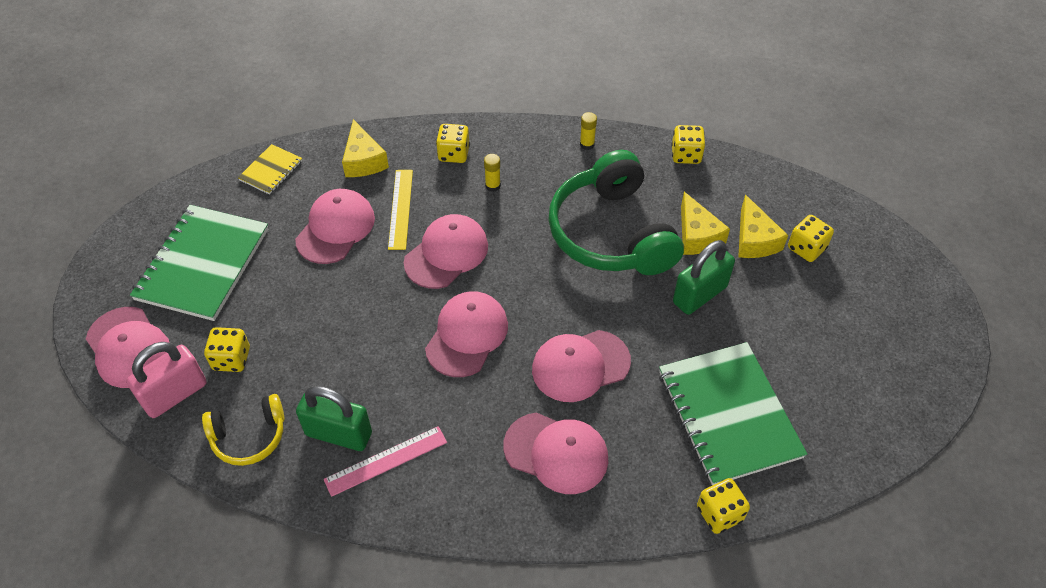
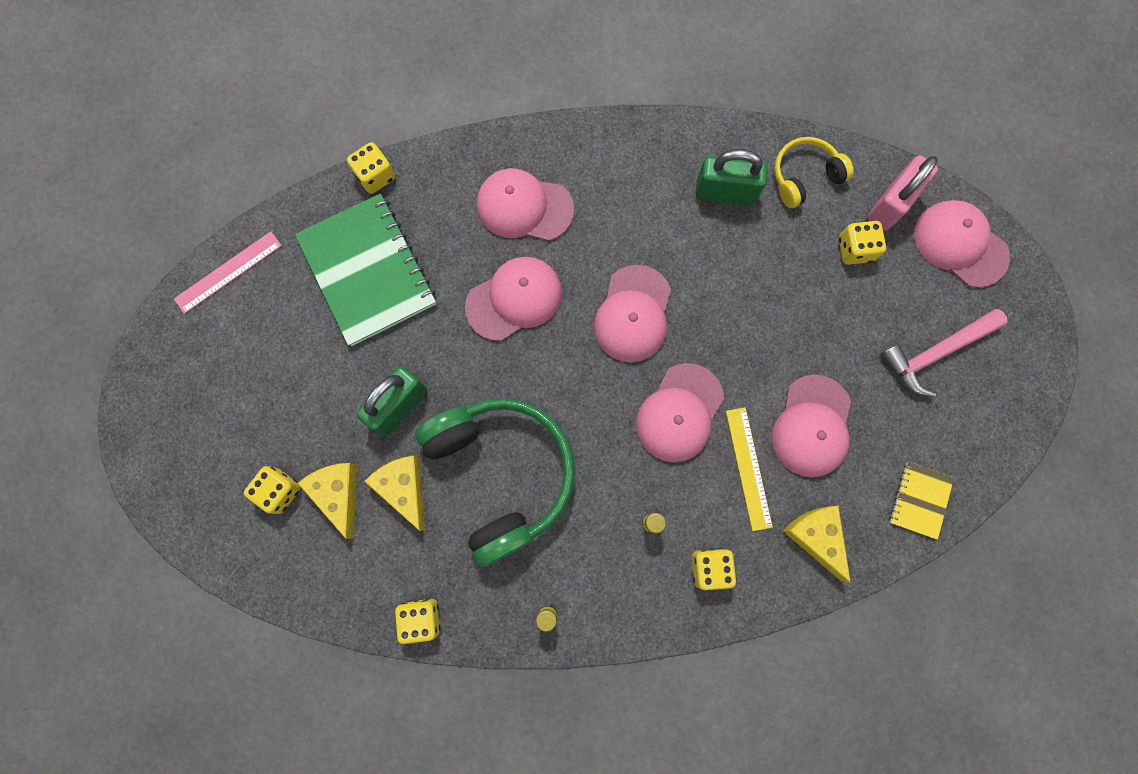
camera: 170 degrees right, 25 degrees up
green notebook [130,205,268,321] -> pink hammer [881,309,1008,397]
pink ruler [324,426,447,497] -> pink ruler moved to [174,231,282,314]

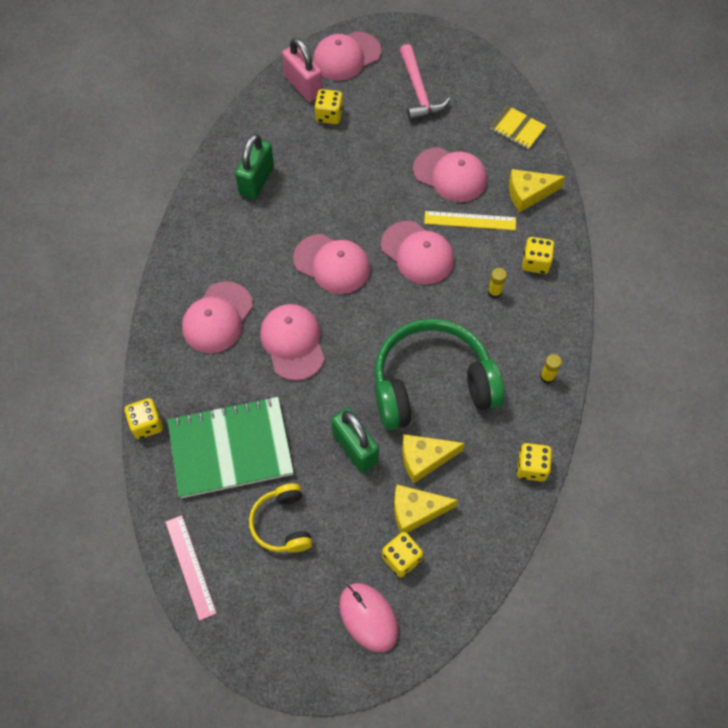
camera: 75 degrees left, 15 degrees down
yellow headphones [774,137,854,208] -> yellow headphones moved to [249,483,312,553]
none -> pink mouse [339,583,398,652]

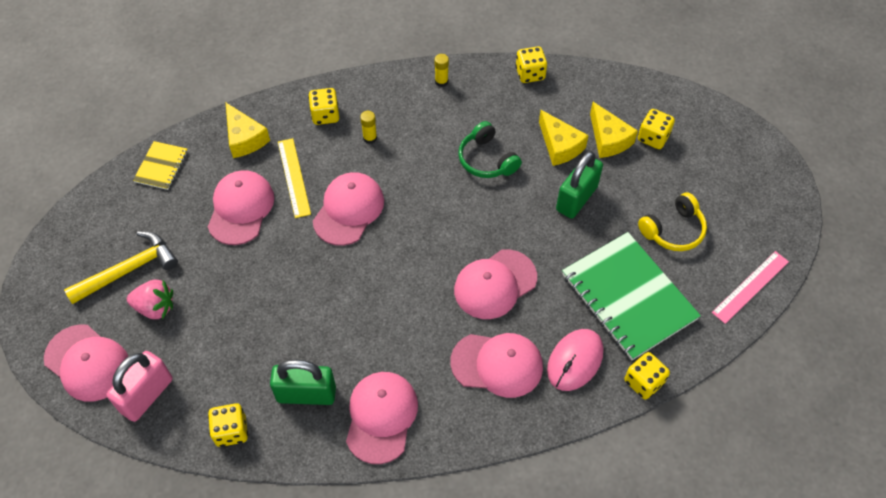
camera: 110 degrees left, 5 degrees down
pink cap [293,234,370,294] -> pink cap moved to [346,372,418,464]
yellow dice [314,89,343,124] -> yellow dice moved to [208,403,248,447]
pink mouse [339,583,398,652] -> pink mouse moved to [547,329,603,391]
green headphones [374,319,505,430] -> green headphones [458,121,522,178], size x0.51
pink hammer [399,44,450,121] -> yellow hammer [64,231,178,304]
none -> pink strawberry [127,280,173,319]

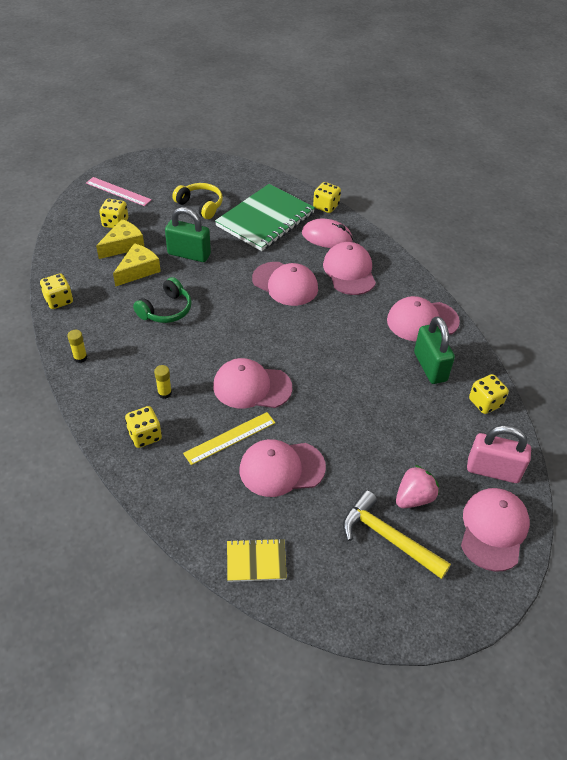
camera: 110 degrees left, 10 degrees down
pink strawberry [127,280,173,319] -> pink strawberry turned 60 degrees clockwise [396,465,439,508]
yellow cheese [226,103,270,158] -> none
pink ruler [712,251,789,324] -> pink ruler moved to [86,177,152,206]

